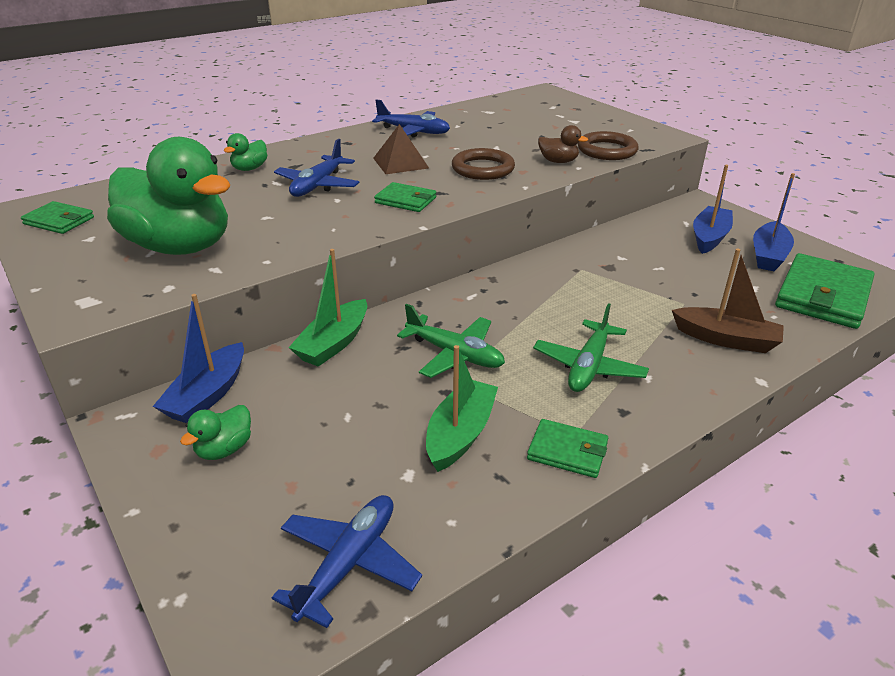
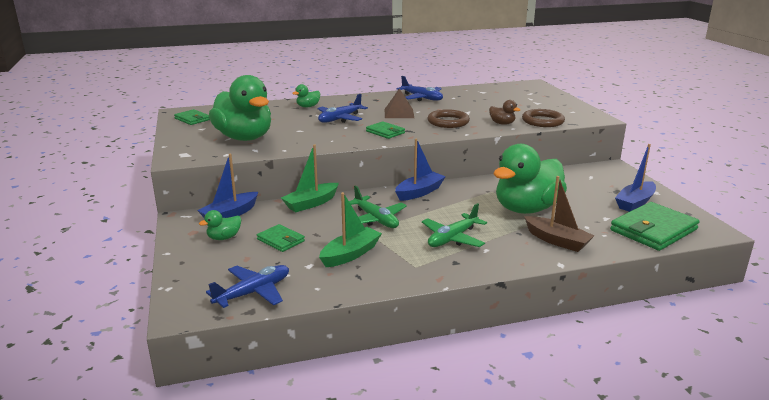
camera: 20 degrees right, 10 degrees down
green wallet [527,419,608,478] -> green wallet moved to [257,224,305,252]
blue boat [693,165,733,254] -> blue boat moved to [395,139,446,201]
none -> green duck [494,144,567,214]

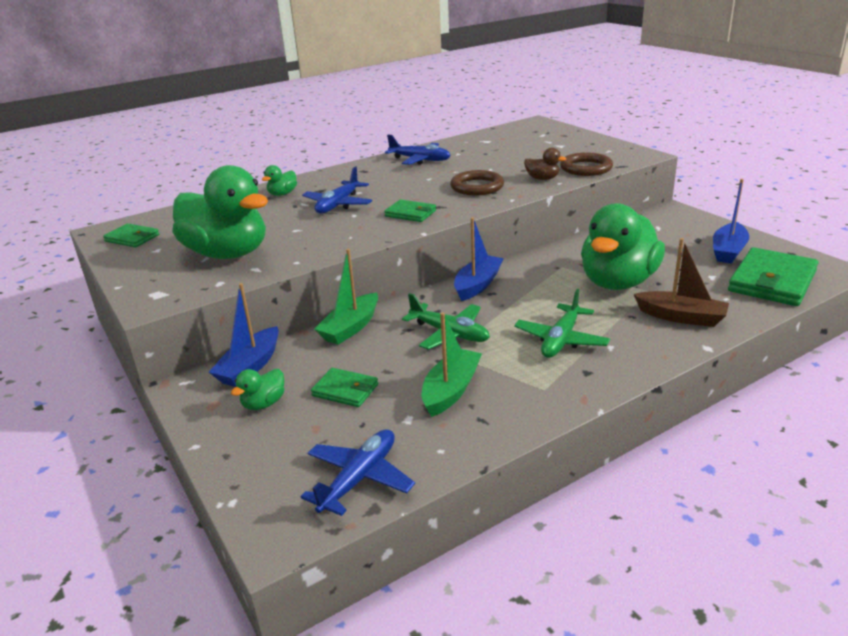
camera: 15 degrees left, 5 degrees up
brown pyramid [385,88,414,118] -> none

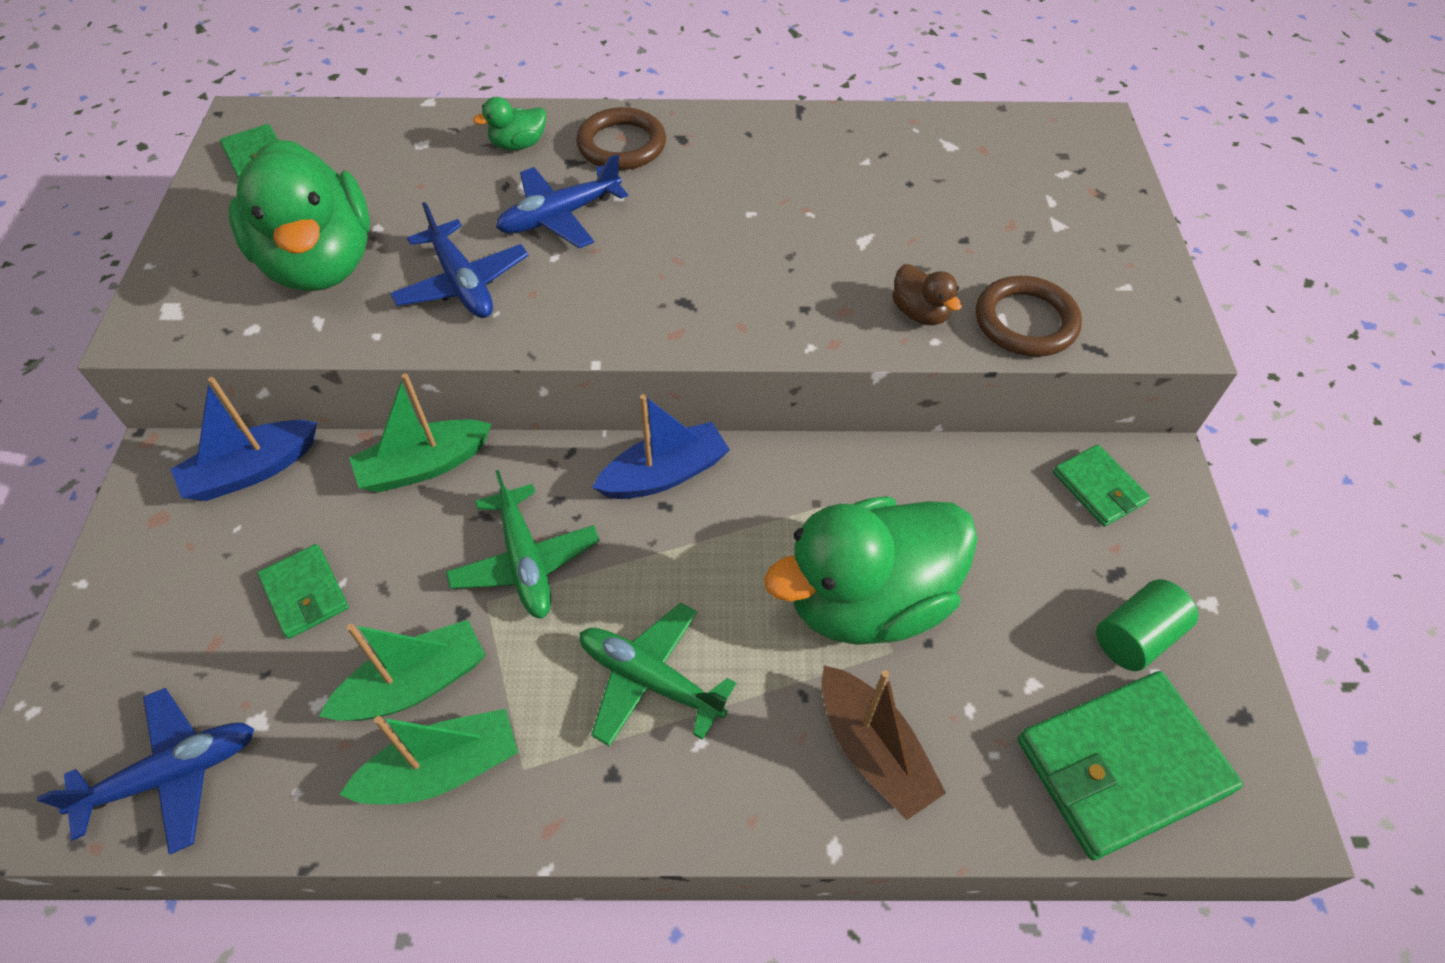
camera: 30 degrees right, 25 degrees up
green duck [231,369,284,410] -> none
green wallet [384,200,436,222] -> green wallet moved to [1053,444,1150,527]
blue plane [385,134,451,165] -> blue plane moved to [390,202,529,318]
brown ring [450,170,504,195] -> brown ring moved to [576,107,666,170]
green plane [514,289,610,358] -> green plane turned 60 degrees clockwise [580,603,736,746]
blue boat [713,179,749,264] -> green cylinder [1096,579,1198,671]
none -> green boat [339,709,518,804]

